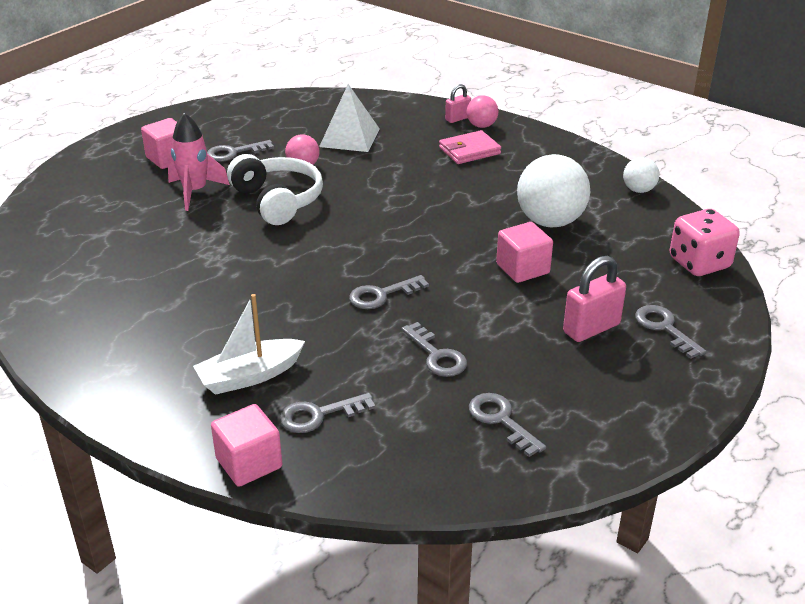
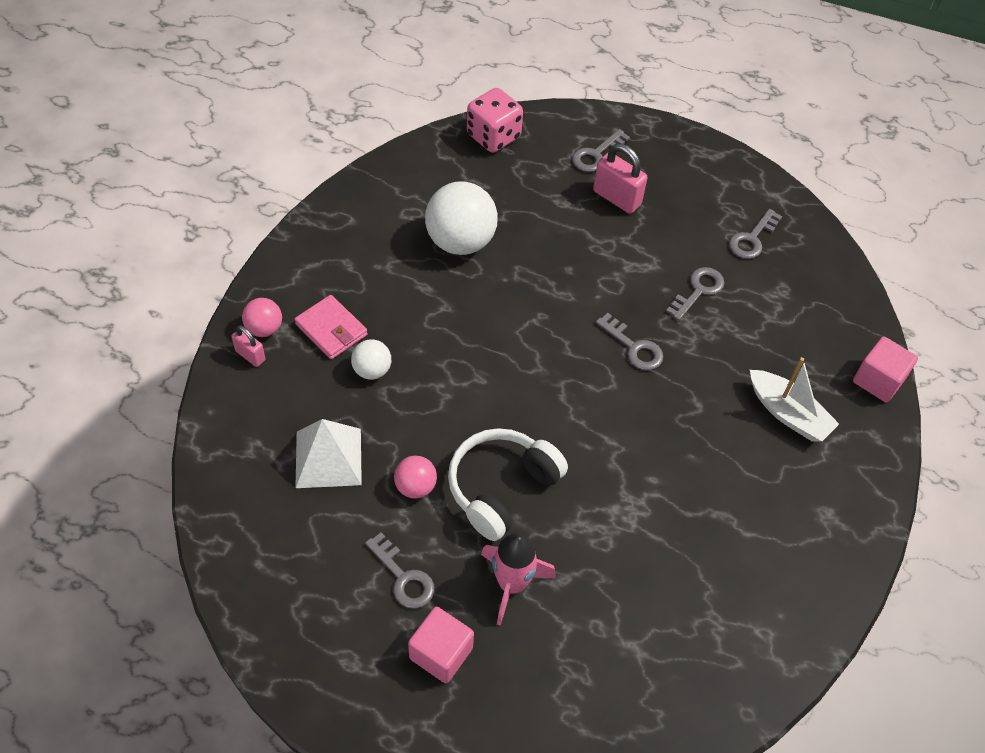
camera: 110 degrees left, 20 degrees up
grey key [280,393,375,433] -> none
pink cube [496,222,553,283] -> none
white ball [623,157,659,193] -> white ball moved to [351,339,391,380]

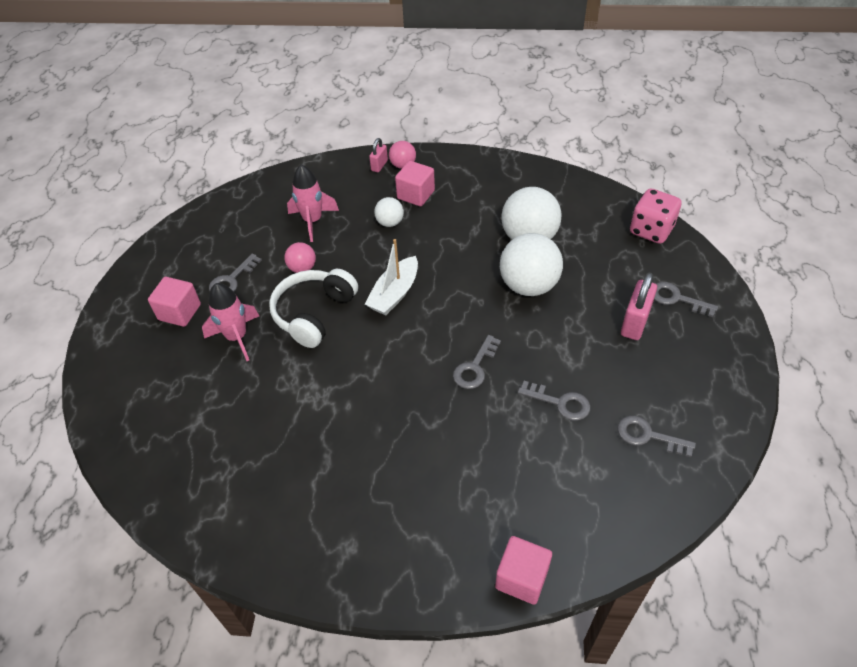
camera: 80 degrees right, 5 degrees down
pink wallet [295,295,368,359] -> pink cube [395,161,435,206]
white pyramid [295,419,362,488] -> pink rocket [287,165,339,242]
white headphones [448,428,568,541] -> white headphones turned 90 degrees counterclockwise [269,269,358,348]
white boat [750,357,839,441] -> white boat moved to [365,239,418,315]
none -> white ball [500,233,563,296]

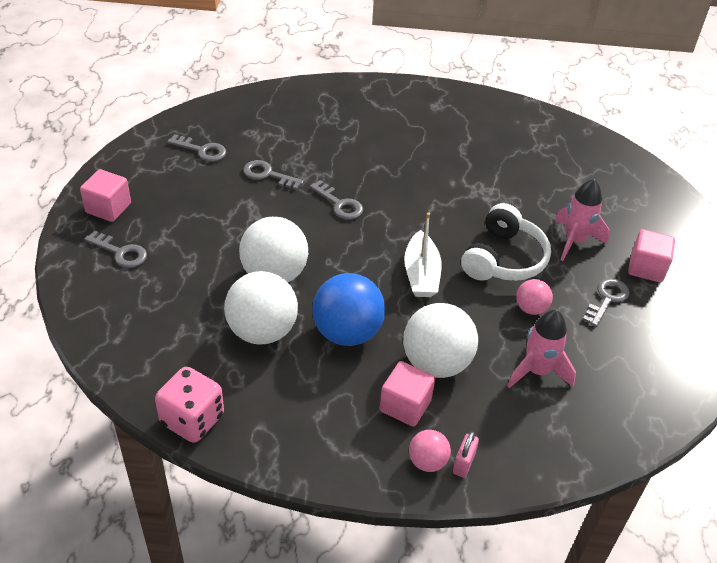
camera: 175 degrees right, 5 degrees down
white boat [365,239,418,315] -> white boat turned 150 degrees clockwise [404,212,442,297]
white ball [374,197,404,227] -> white ball [403,303,478,378], size x1.94
grey key [453,335,501,389] -> grey key turned 105 degrees clockwise [310,180,363,220]
pink cube [495,536,552,605] -> pink cube moved to [80,169,131,222]
pink padlock [621,272,657,340] -> none
pink dice [630,188,681,244] -> pink dice moved to [155,367,224,443]
none -> blue ball [312,273,385,346]

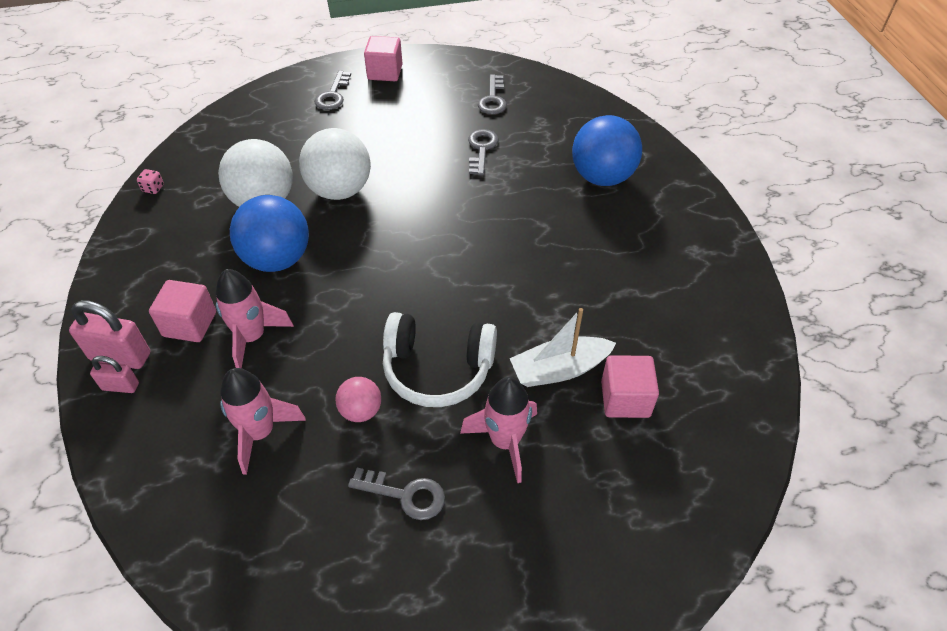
camera: 75 degrees right, 5 degrees up
pink dice [155,367,224,443] -> pink dice [137,169,164,194], size x0.41
grey key [310,180,363,220] -> none
white ball [403,303,478,378] -> pink rocket [216,269,294,368]
white boat [404,212,442,297] -> white boat moved to [510,308,616,387]
pink ball [409,430,451,472] -> pink padlock [69,300,151,369]
pink cube [628,229,675,283] -> pink cube moved to [601,355,659,418]
none -> blue ball [572,115,642,186]

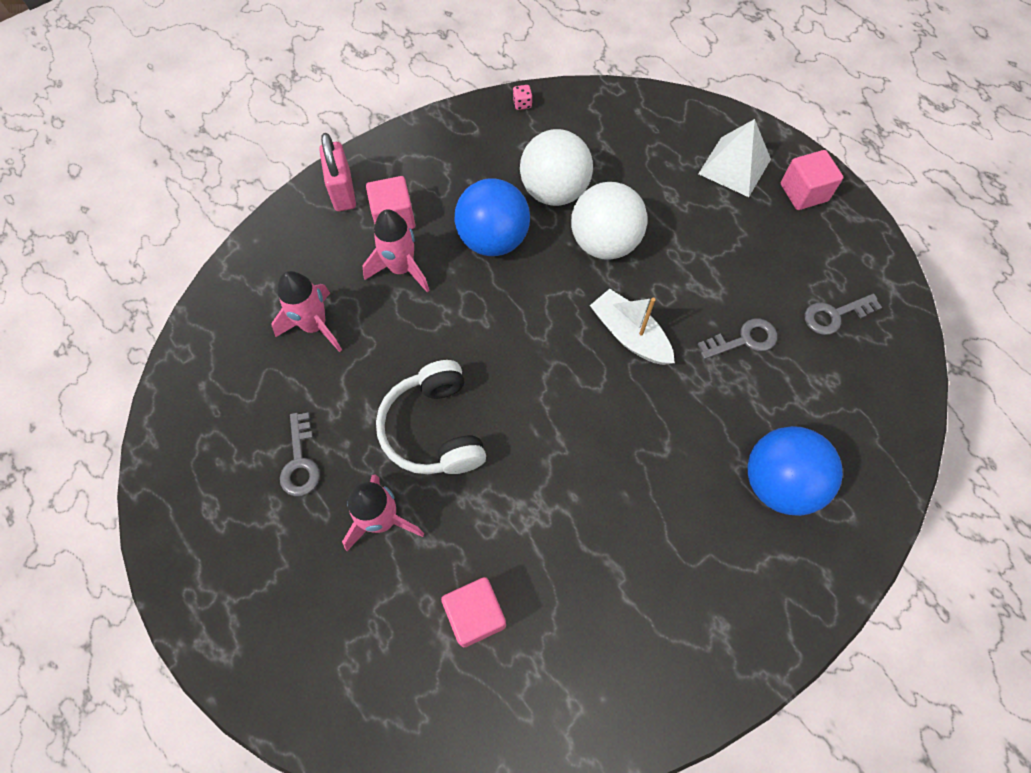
camera: 65 degrees right, 15 degrees up
pink padlock [90,356,139,393] -> none
grey key [315,71,351,110] -> white pyramid [698,119,771,197]
pink ball [335,377,381,422] -> none
white boat [510,308,616,387] -> white boat moved to [590,289,675,365]

